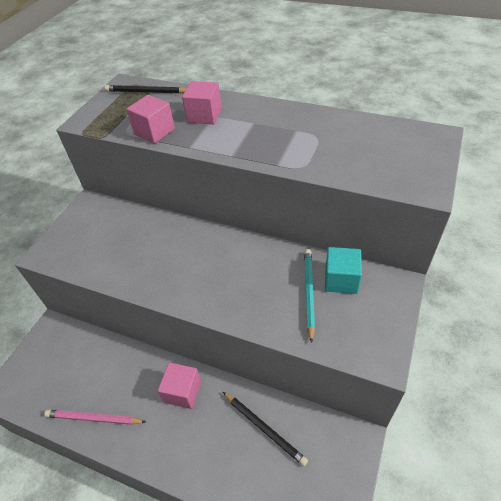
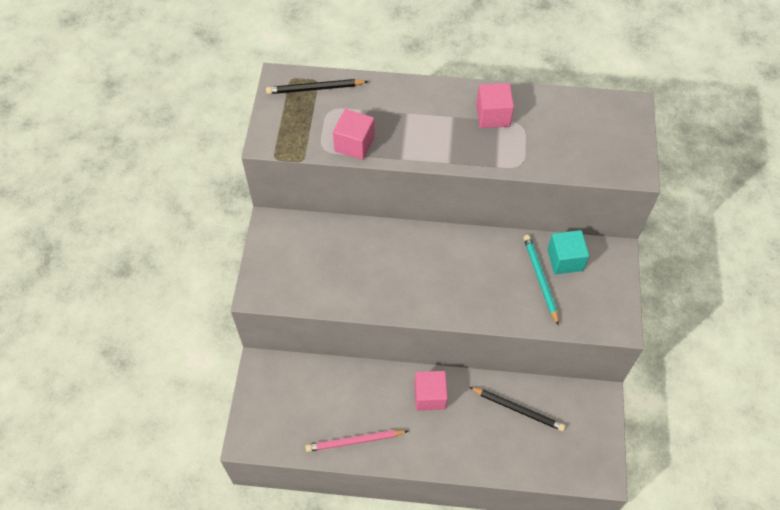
camera: 20 degrees left, 10 degrees up
pink cube [182,81,222,124] -> pink cube moved to [476,83,514,128]

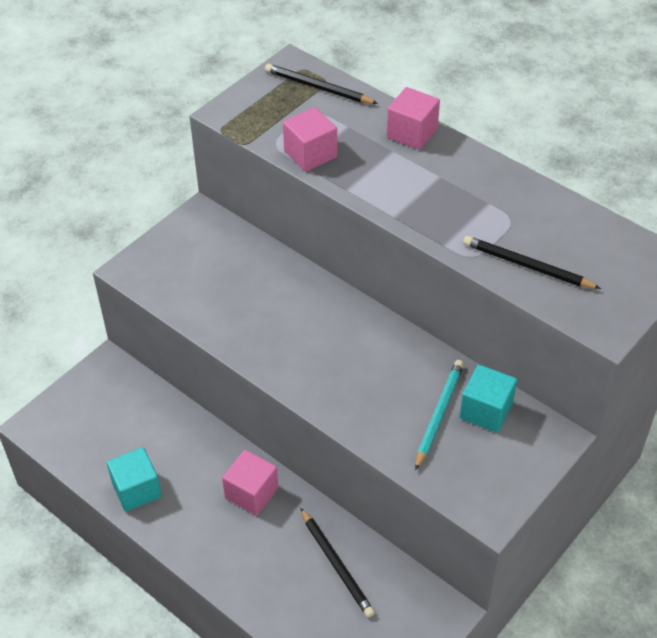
camera: 35 degrees right, 10 degrees down
pink pencil [305,430,408,452] -> turquoise cube [107,447,162,512]
pink cube [476,83,514,128] -> pink cube moved to [387,87,440,150]
none -> black pencil [463,236,601,289]

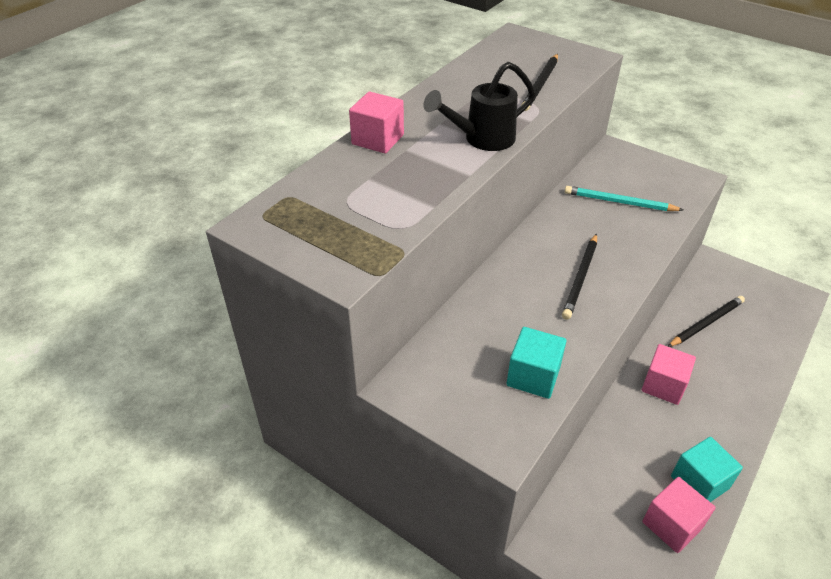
camera: 95 degrees left, 5 degrees down
black pencil [265,64,378,104] -> black pencil moved to [562,234,597,320]
pink cube [283,107,337,172] -> pink cube moved to [642,477,716,553]
turquoise cube [459,365,517,433] -> turquoise cube moved to [507,327,566,399]
none -> black watering can [423,62,535,151]

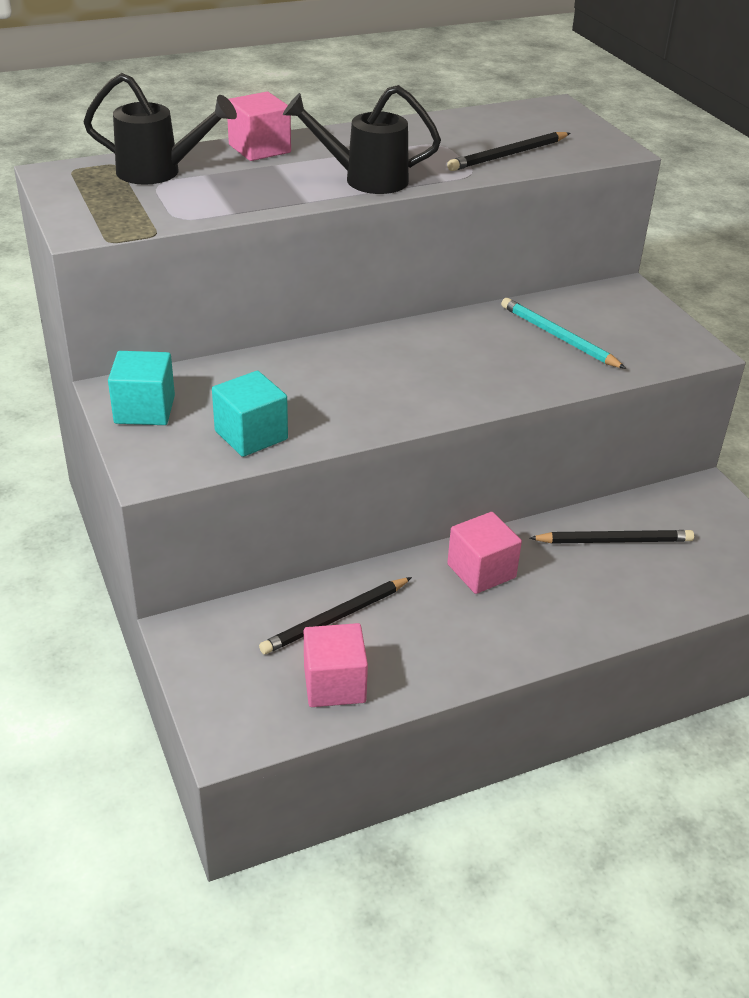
camera: 30 degrees right, 5 degrees down
black pencil [562,234,597,320] -> black pencil moved to [259,577,412,654]
turquoise cube [671,437,743,502] -> turquoise cube moved to [108,351,175,425]
none -> black watering can [83,73,237,185]

